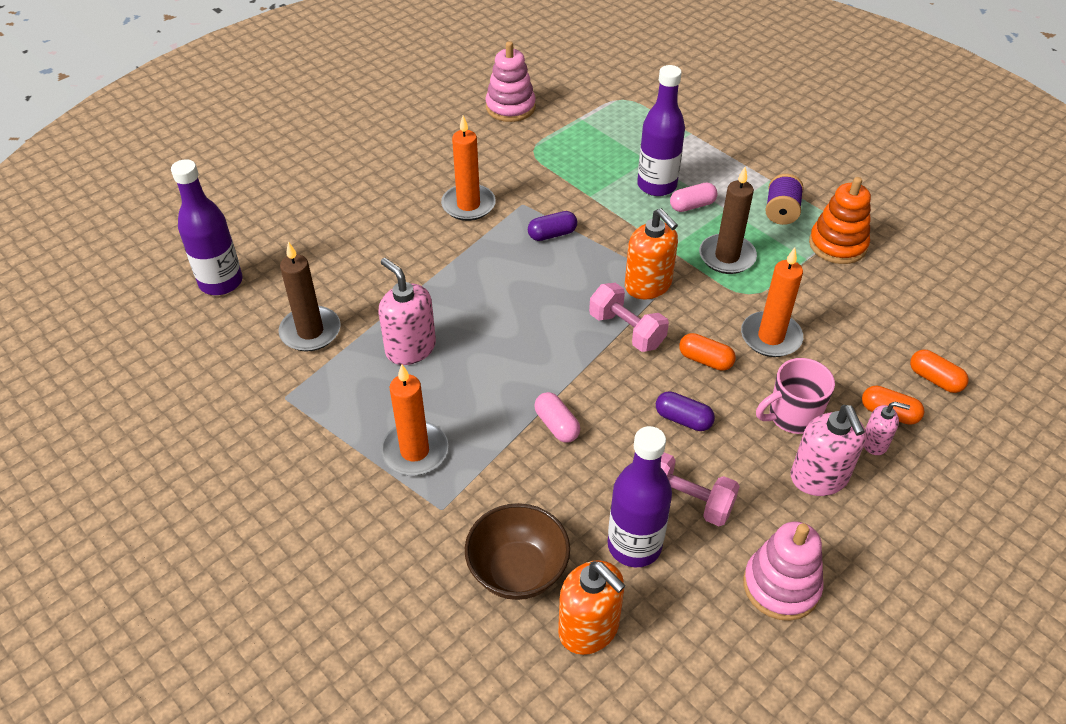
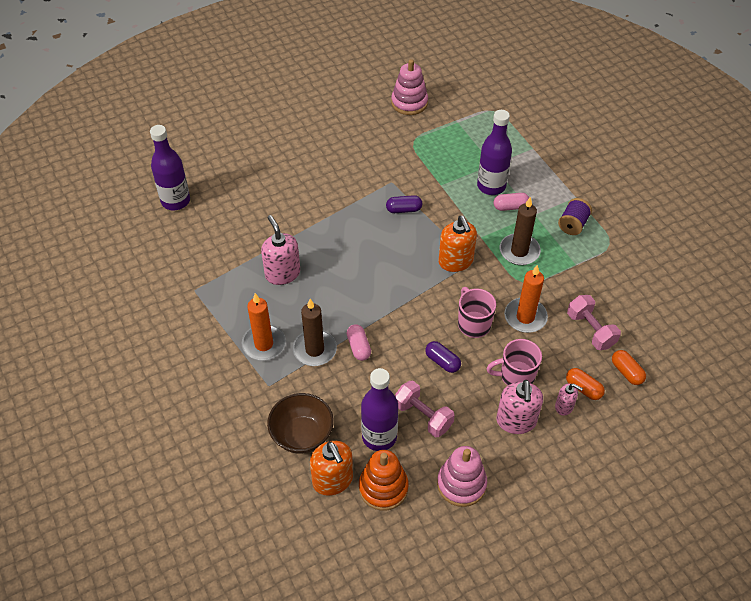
camera: 15 degrees right, 5 degrees up
brown candle [279,241,340,352] -> brown candle moved to [293,299,337,366]
orange candle [441,116,496,221] -> none
pink dumbbell [589,283,669,352] -> pink dumbbell moved to [567,295,621,350]
orange capsule [679,333,736,371] -> pink mug [458,287,496,338]
orange stacking toy [809,177,871,264] -> orange stacking toy moved to [359,450,408,511]

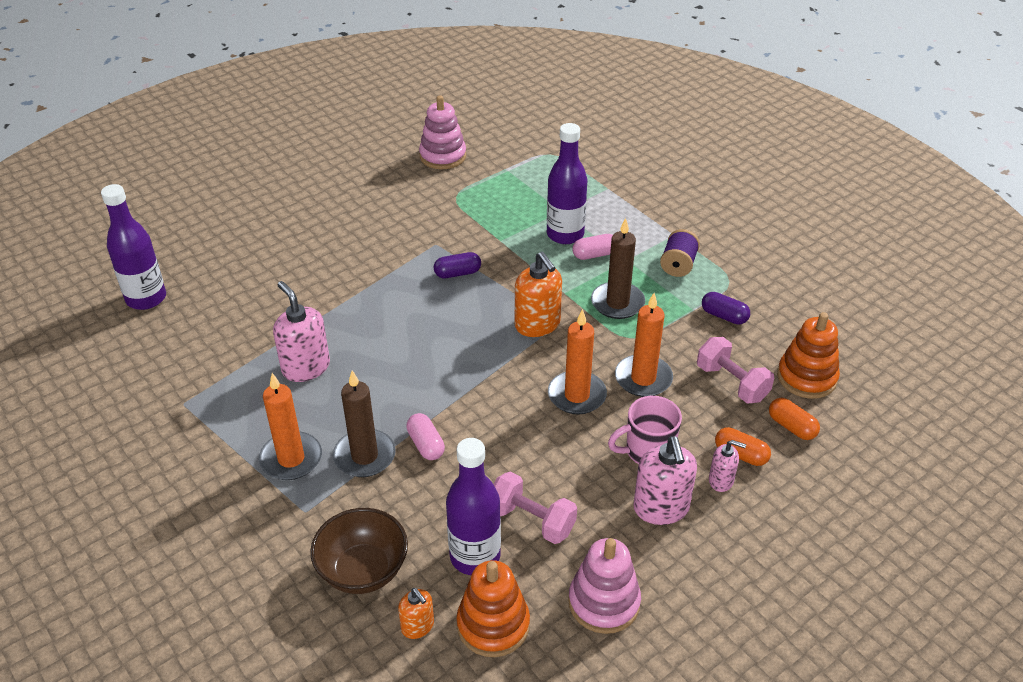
camera: 10 degrees left, 10 degrees down
orange soap dispenser [310,441,353,496] -> orange soap dispenser [398,588,434,639], size x0.56
purple capsule [425,341,461,373] -> purple capsule moved to [702,292,750,325]
pink mug [458,287,496,338] -> orange candle [548,309,607,414]
none -> orange stacking toy [777,312,840,399]

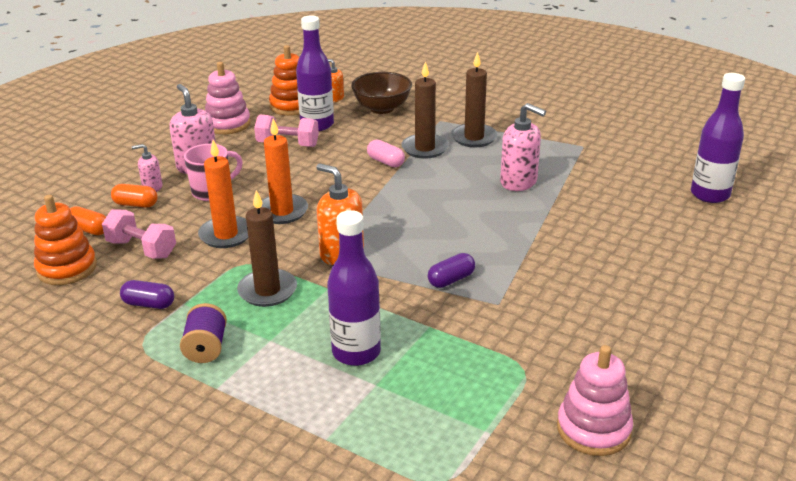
camera: 160 degrees right, 10 degrees down
orange candle [259,373,322,480] -> brown candle [451,52,498,147]
pink capsule [572,234,613,260] -> none

